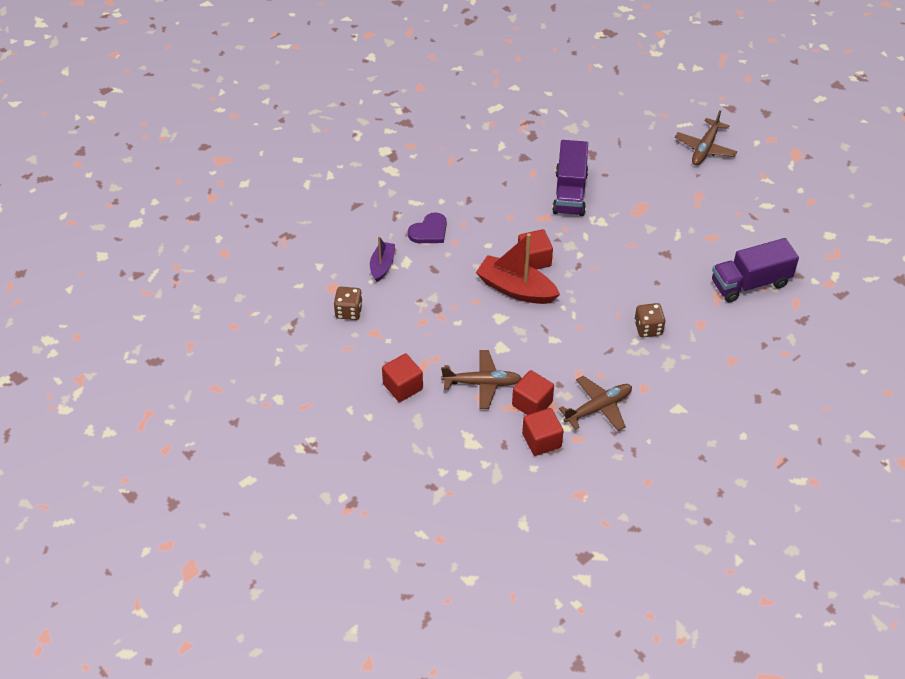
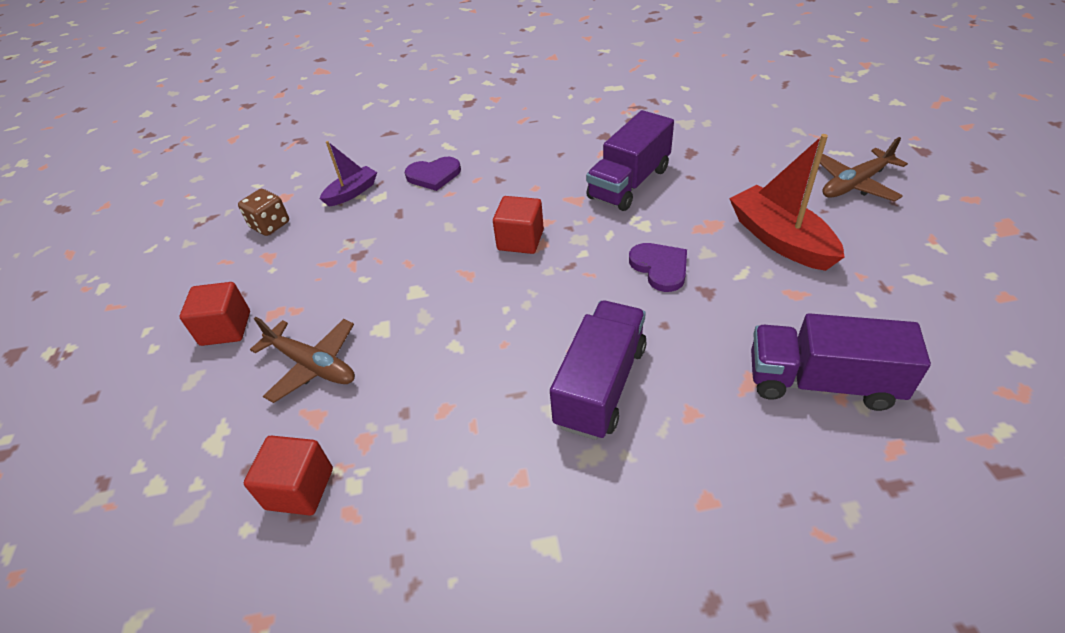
camera: 35 degrees right, 5 degrees down
red boat [476,233,560,304] -> red boat moved to [729,134,845,271]
red cube [512,370,554,415] -> none
brown plane [559,376,632,431] -> none
brown dice [634,303,665,337] -> purple truck [550,301,647,440]
none -> purple heart [629,243,687,292]

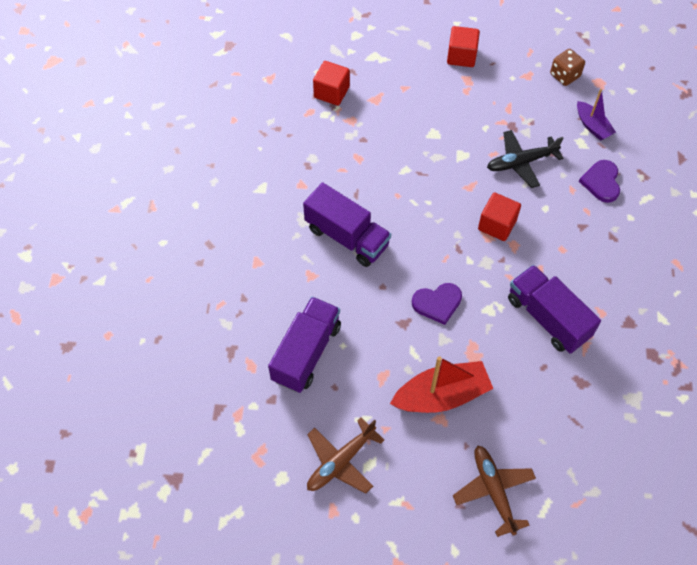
camera: 100 degrees right, 15 degrees up
brown plane [250,317,355,403] -> brown plane moved to [307,417,384,494]
none -> black plane [487,130,563,188]

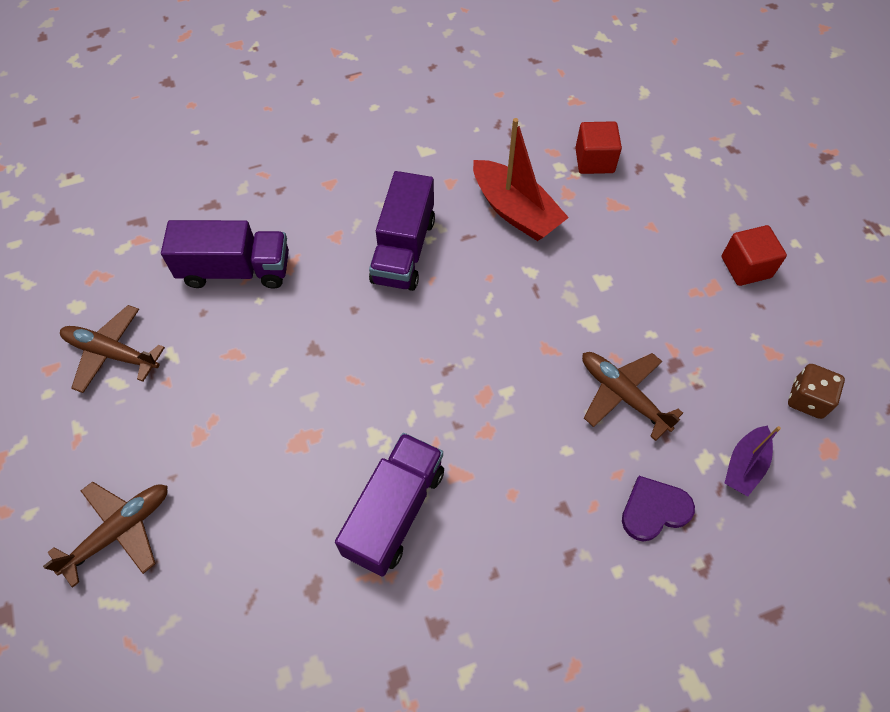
camera: 65 degrees right, 0 degrees up
red boat [390,356,493,413] -> red boat moved to [473,118,569,241]
purple heart [412,283,462,325] -> none
red cube [478,193,521,241] -> none
black plane [487,130,563,188] -> brown plane [582,352,683,441]

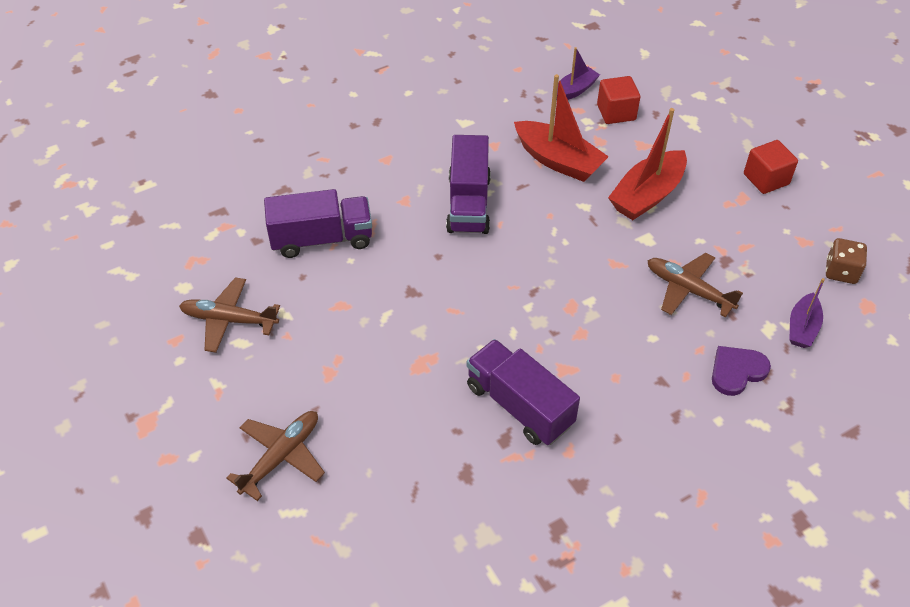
camera: 10 degrees left, 10 degrees down
purple truck [335,433,444,577] -> purple truck turned 60 degrees counterclockwise [466,339,580,445]
none -> purple boat [557,47,600,100]
none -> red boat [608,108,687,220]

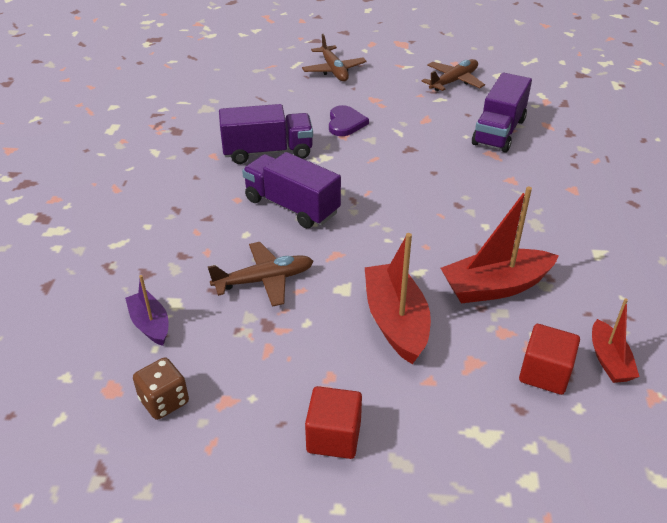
camera: 125 degrees right, 10 degrees down
purple truck [446,135,491,234] -> purple truck moved to [242,152,341,229]
purple boat [557,47,600,100] -> red boat [592,298,640,383]
purple heart [712,346,771,396] -> purple heart moved to [329,105,369,136]

